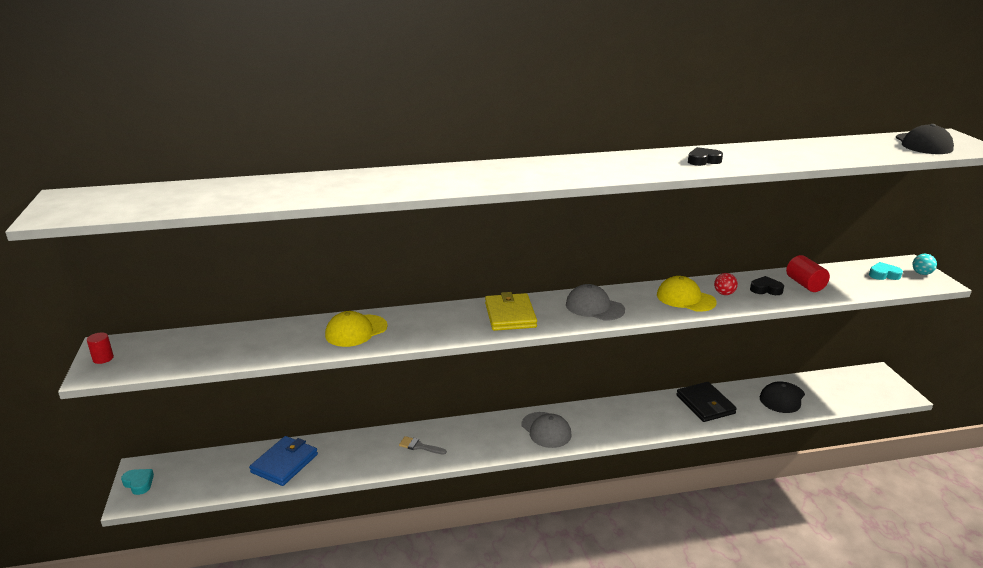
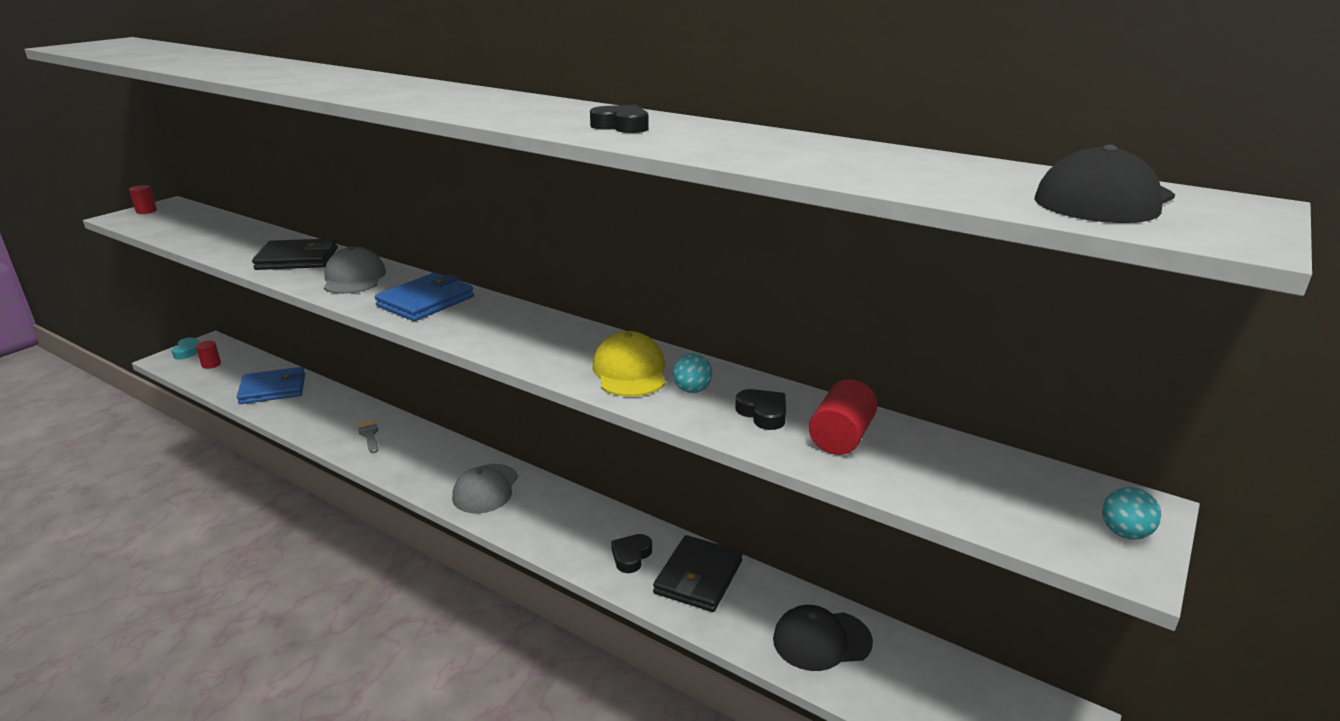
camera: 45 degrees right, 0 degrees up
yellow cap [325,311,388,347] -> black wallet [252,238,338,270]
yellow wallet [485,292,537,331] -> blue wallet [375,273,474,321]
grey cap [566,284,625,321] -> grey cap moved to [324,246,386,294]
red ball [714,273,738,295] -> turquoise ball [673,353,712,393]
turquoise heart [869,262,903,280] -> none
none -> red cylinder [196,341,221,369]
none -> black heart [611,534,652,573]

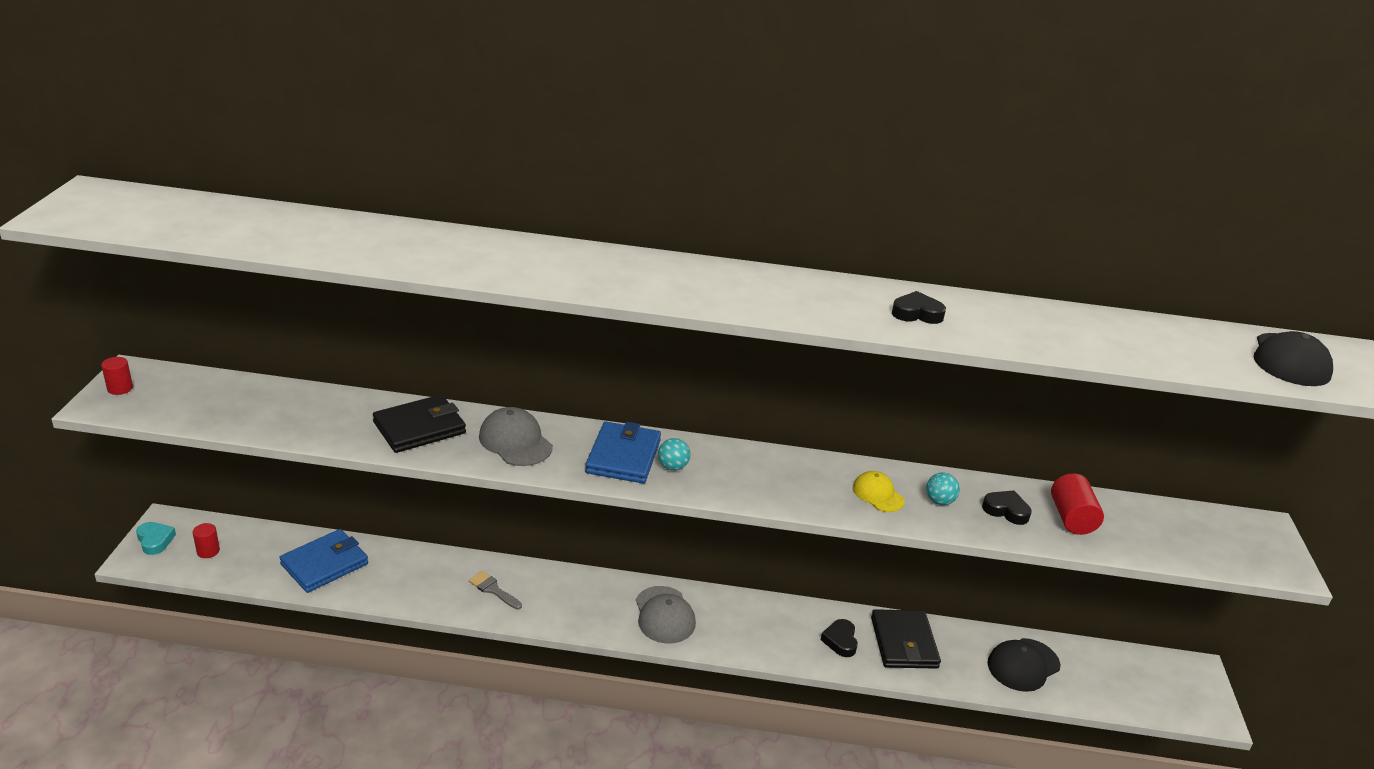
camera: 30 degrees left, 5 degrees up
yellow cap [592,331,665,397] -> yellow cap [853,471,905,512], size x0.66
turquoise ball [1102,487,1161,540] -> turquoise ball moved to [658,438,690,471]

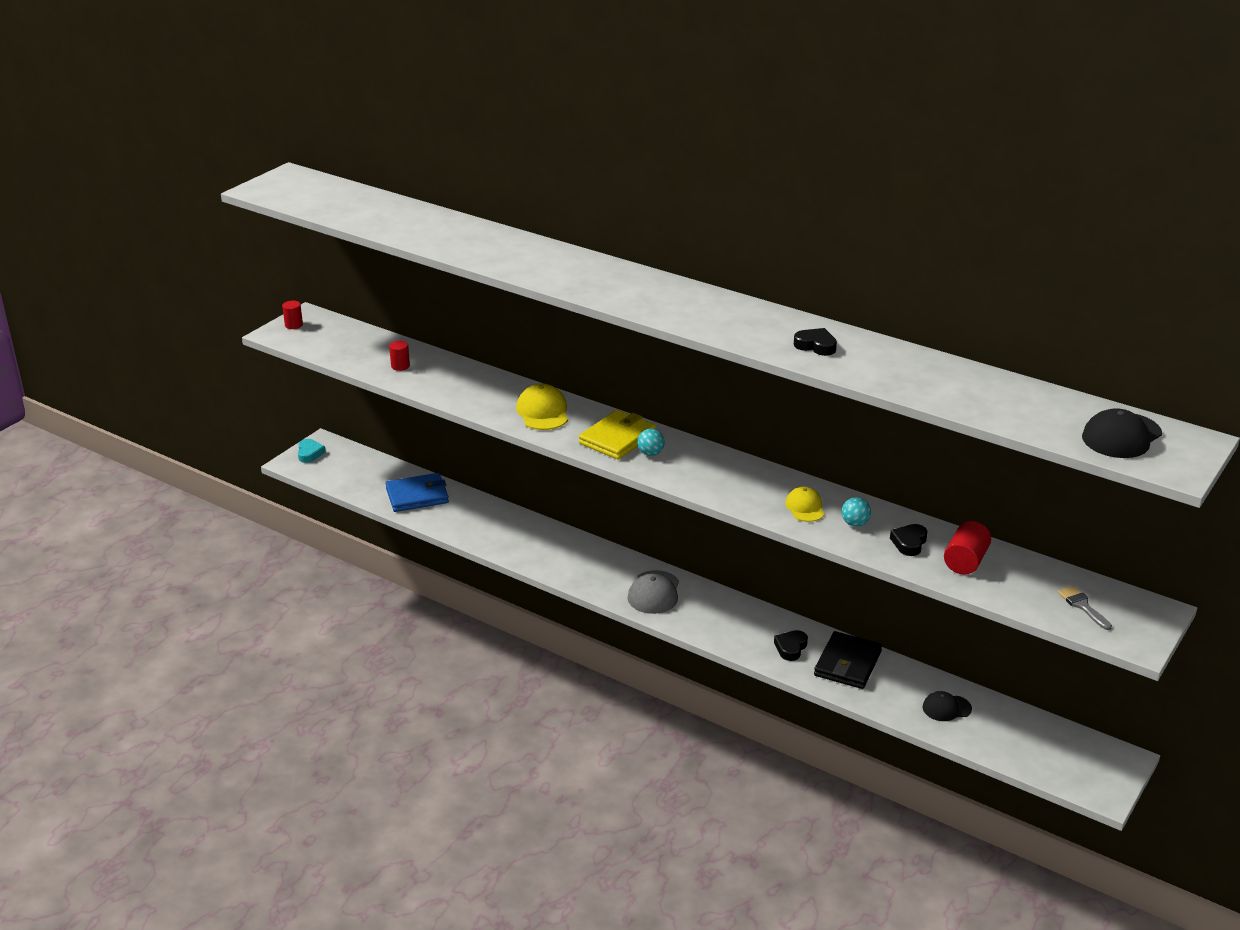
camera: 30 degrees right, 0 degrees up
red cylinder [192,523,220,558] -> red cylinder moved to [389,341,410,371]
black wallet [373,395,466,453] -> none
grey brush [469,571,522,610] -> grey brush moved to [1058,586,1112,630]
grey cap [479,407,553,466] -> yellow cap [516,384,568,430]
blue wallet [585,422,661,483] -> yellow wallet [579,410,656,460]
black heart [982,490,1032,525] -> black heart turned 120 degrees counterclockwise [890,524,927,556]
black cap [988,638,1060,692] -> black cap [922,691,972,721], size x0.66

